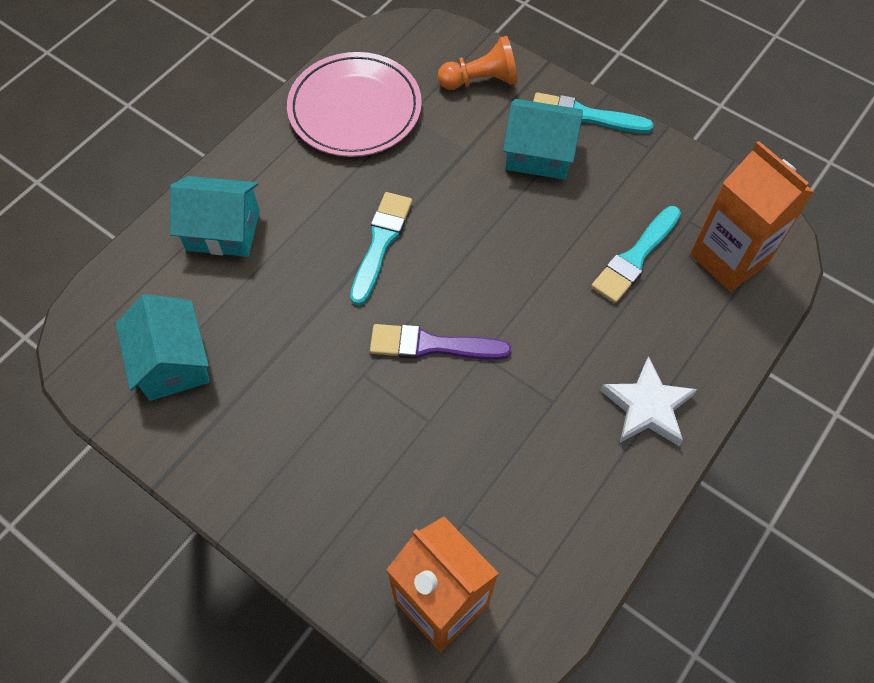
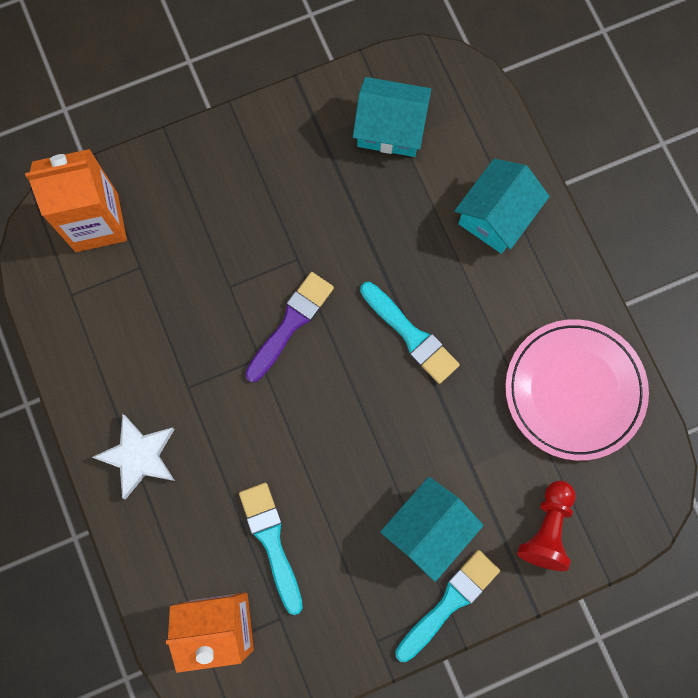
camera: 120 degrees right, 15 degrees up
orange pawn [438,36,518,90] -> red pawn [517,481,576,571]

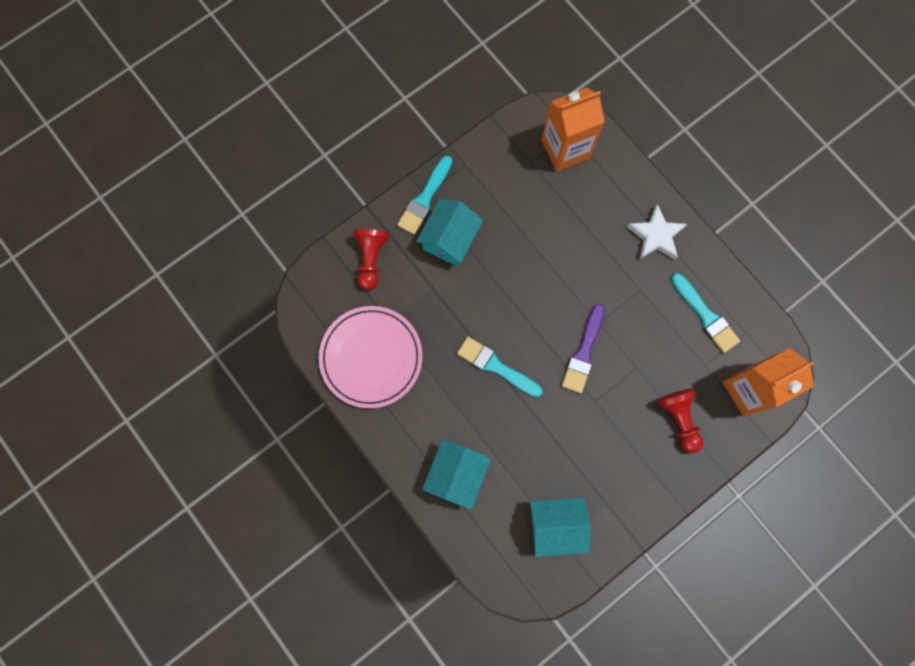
camera: 165 degrees right, 0 degrees up
turquoise brush [239,483,303,615] -> turquoise brush moved to [671,273,740,353]
none -> red pawn [657,389,703,453]

